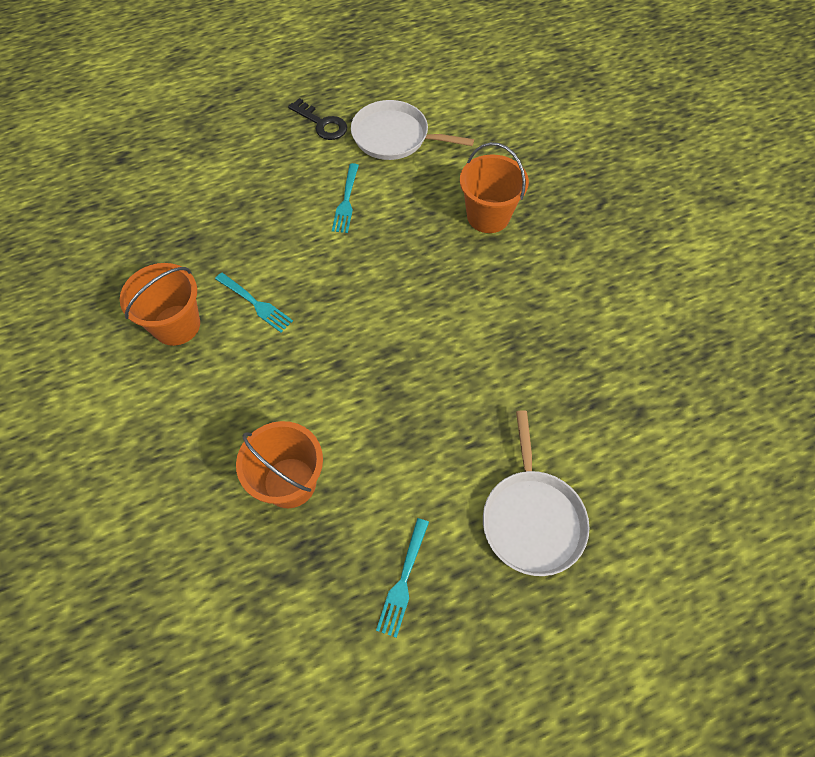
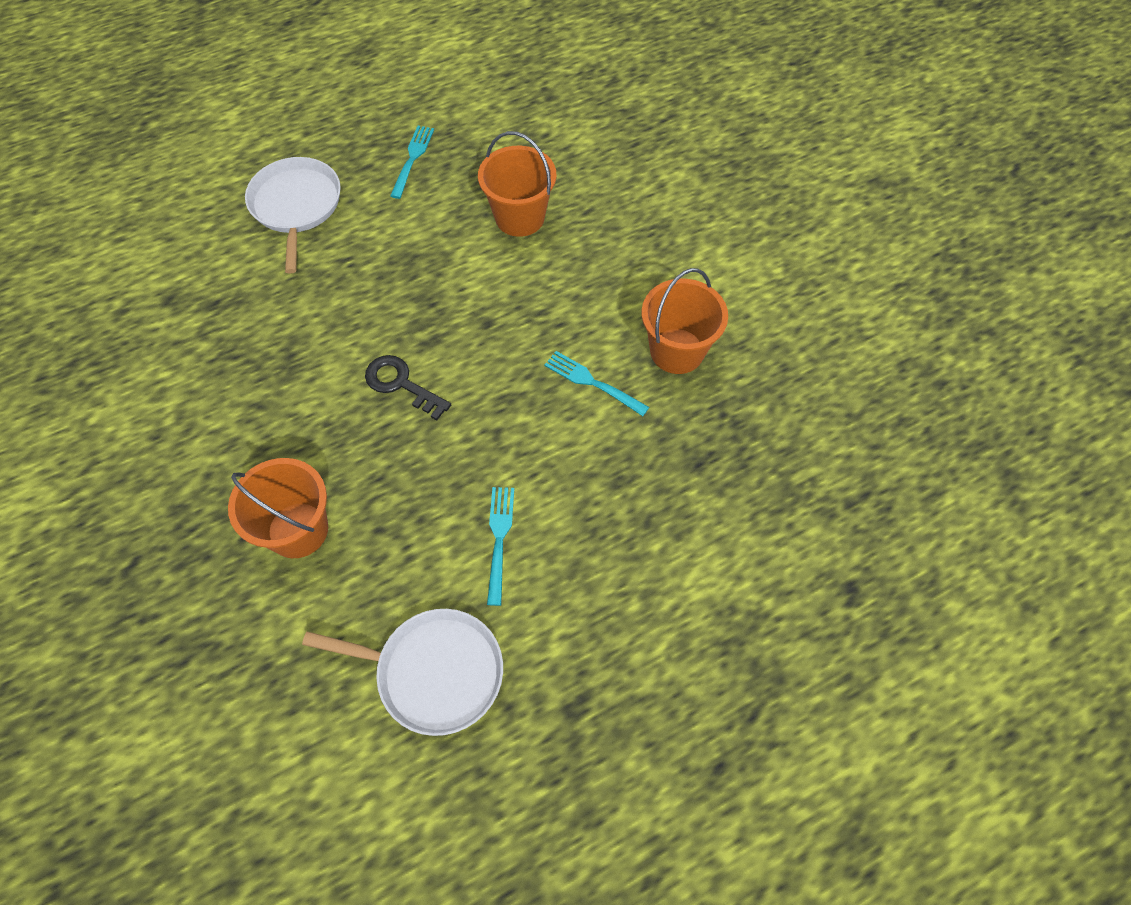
camera: 175 degrees right, 0 degrees up
black key [288,98,347,140] -> black key moved to [365,355,451,420]

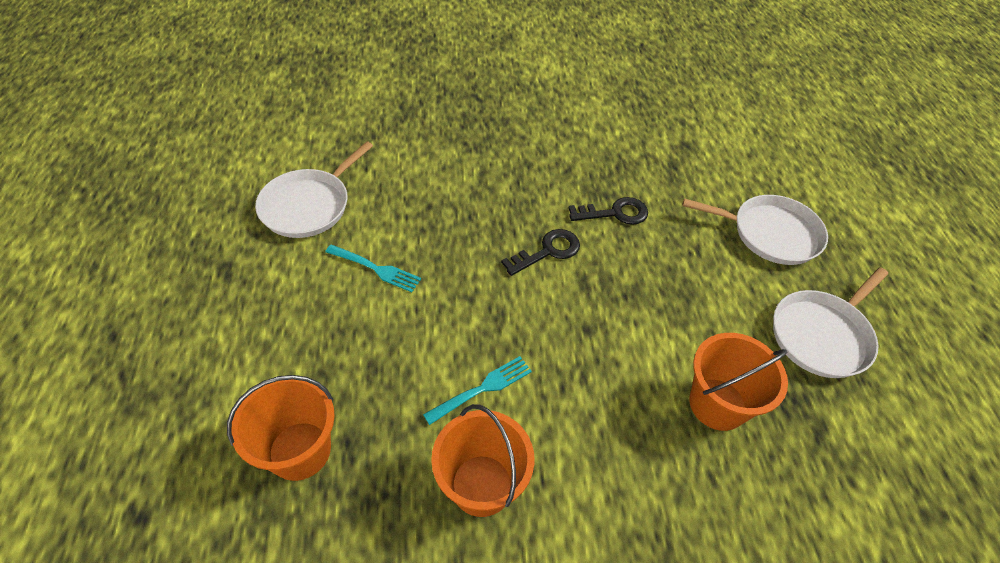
camera: 110 degrees right, 10 degrees down
orange bucket [228,458,328,558] -> orange bucket moved to [227,375,335,481]
turquoise fork [390,126,434,199] -> white pan [773,267,888,378]
none -> black key [569,197,648,225]

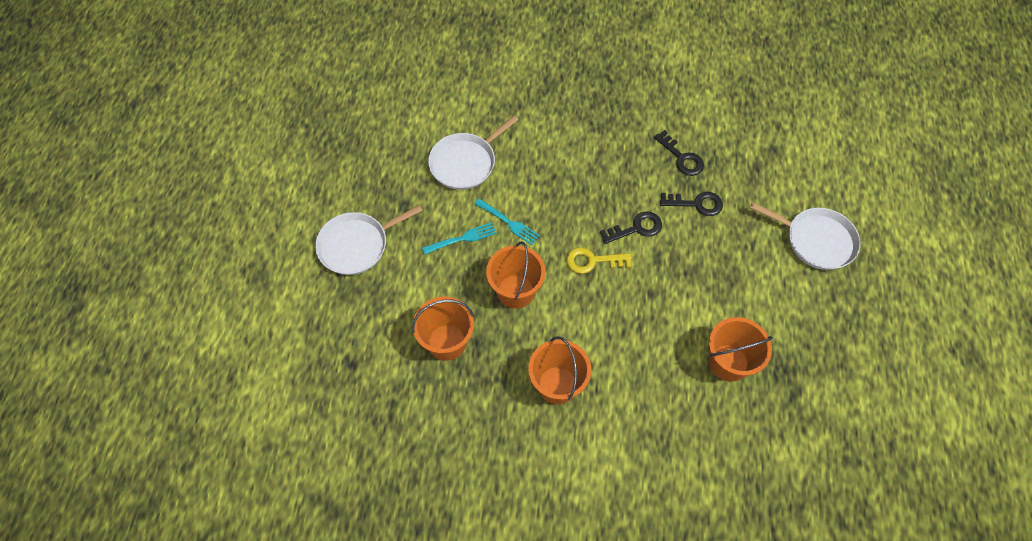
camera: 15 degrees right, 10 degrees up
turquoise fork [423,356,532,425] -> turquoise fork moved to [422,222,497,255]
white pan [773,267,888,378] -> white pan moved to [315,205,423,275]
none -> orange bucket [486,241,546,309]
none -> yellow key [566,247,632,274]
none -> black key [654,130,704,176]

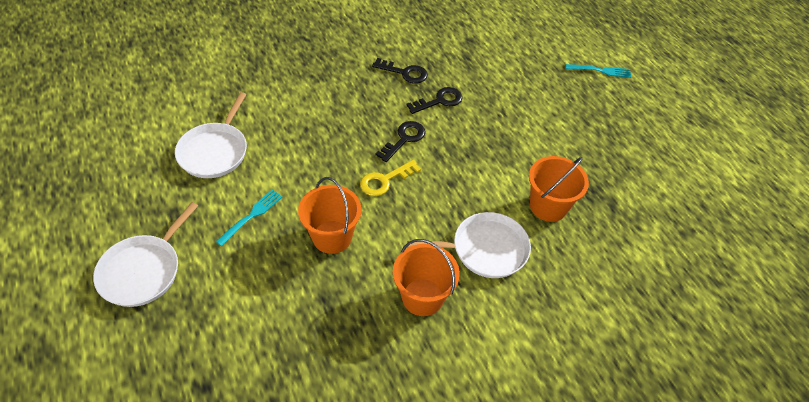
camera: 35 degrees left, 10 degrees down
orange bucket [412,297,474,361] -> none
turquoise fork [475,199,540,245] -> turquoise fork moved to [566,64,631,78]
white pan [750,202,861,270] -> white pan moved to [407,212,531,278]

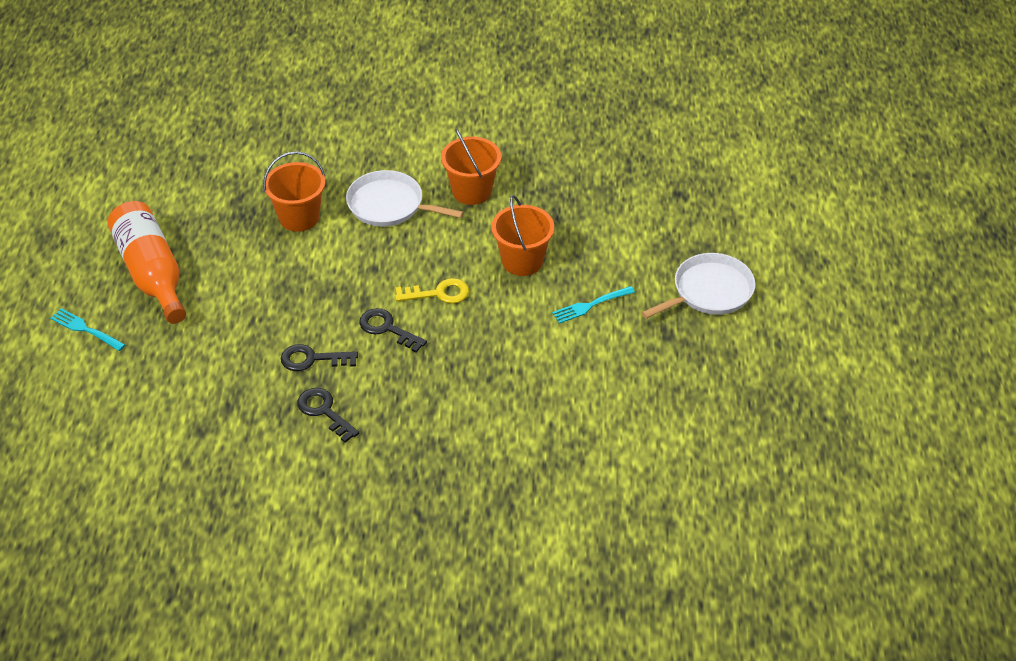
camera: 150 degrees left, 5 degrees down
white pan [175,92,247,178] -> none
black key [376,121,425,162] -> black key turned 60 degrees clockwise [359,308,427,353]
none -> orange bottle [108,201,186,324]

